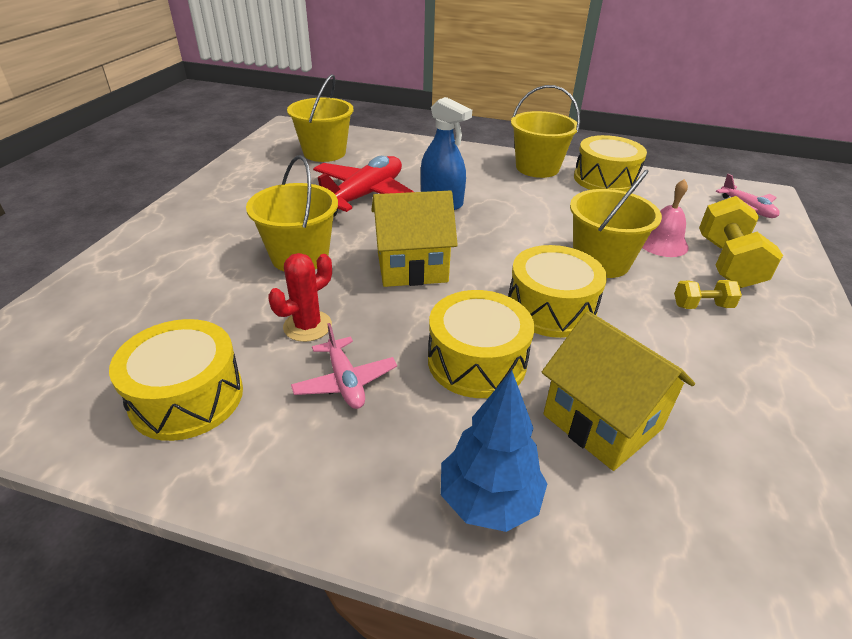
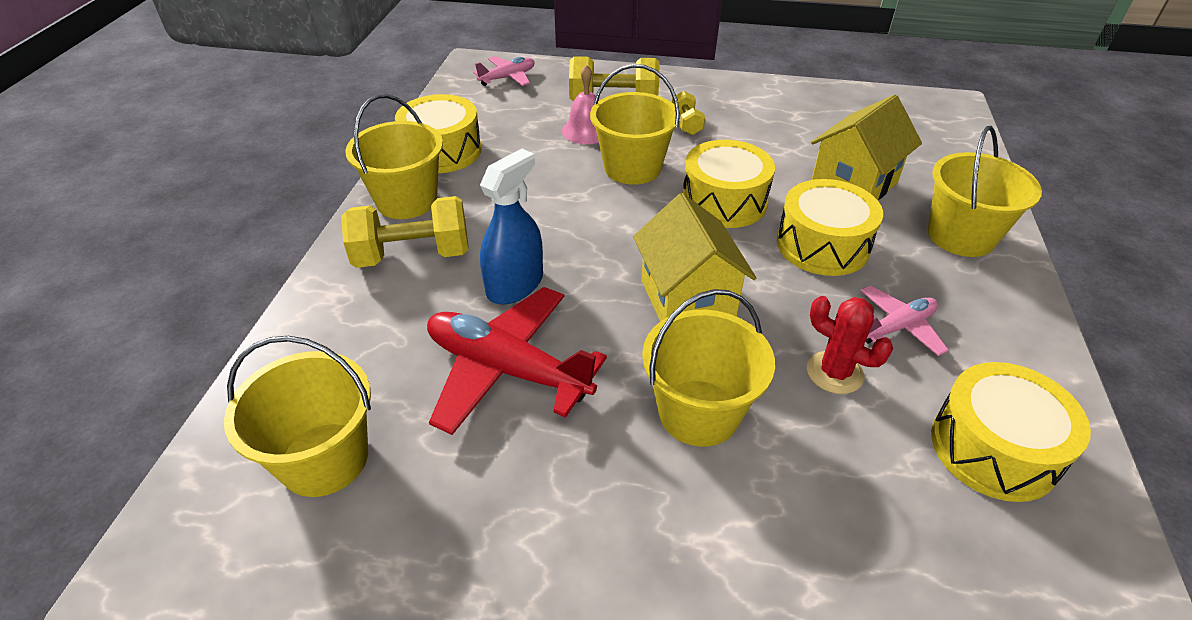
camera: 95 degrees left, 5 degrees up
blue tree [441,370,547,532] -> yellow bucket [928,126,1042,257]
none -> yellow dumbbell [341,196,469,268]

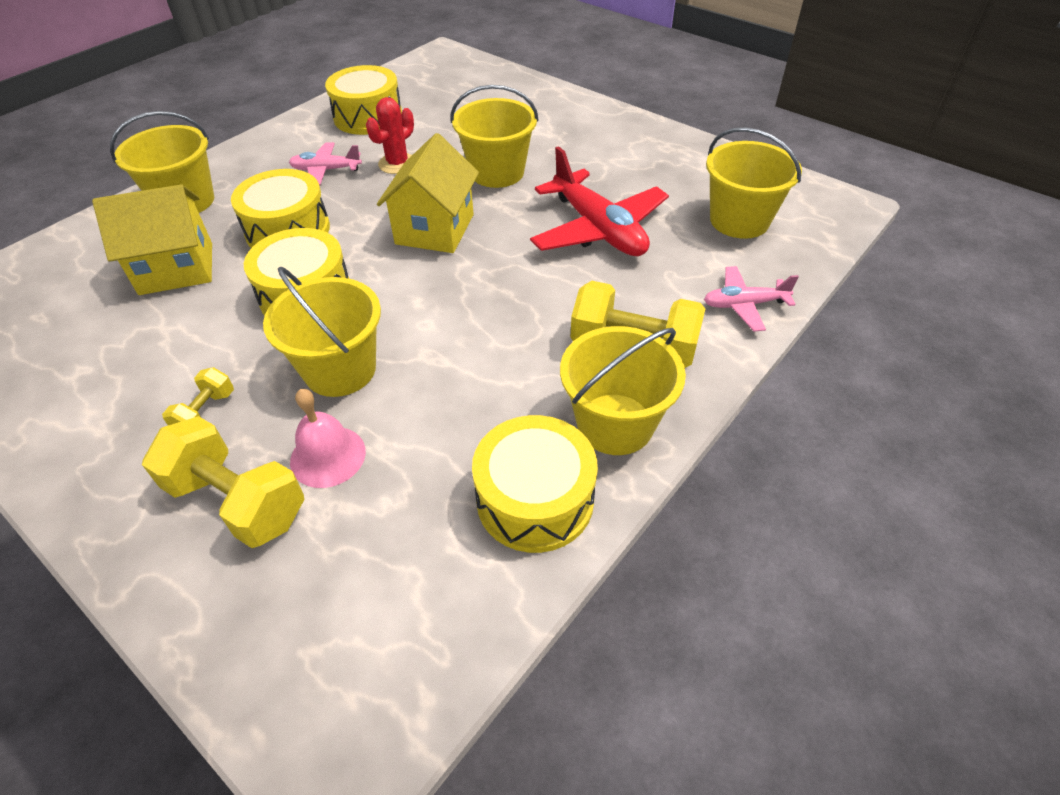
camera: 150 degrees left, 5 degrees up
pink plane [473,56,534,86] -> pink plane moved to [704,266,799,331]
blue spray bottle [480,149,543,305] -> none
red cactus [807,296,893,394] -> red cactus turned 60 degrees clockwise [366,97,414,174]

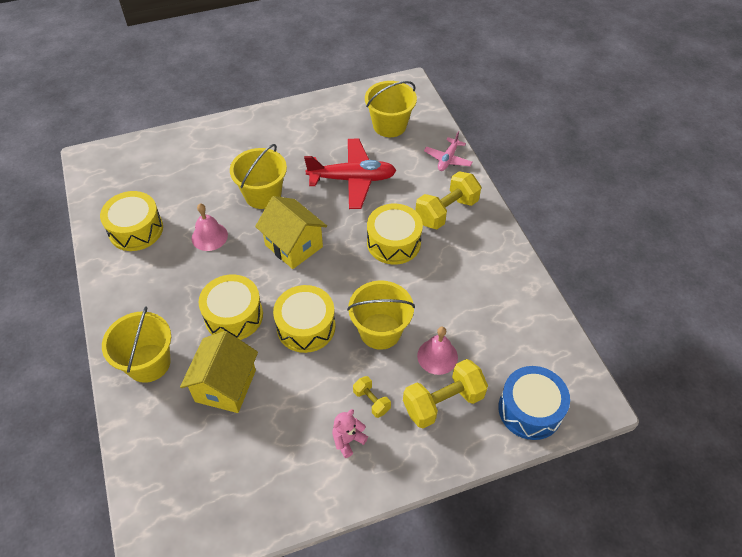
camera: 60 degrees left, 5 degrees up
pink plane [289,142,362,185] -> none
red cactus [366,97,414,174] -> pink bell [192,204,228,251]
yellow drum [472,415,598,553] -> yellow drum moved to [367,203,423,265]
yellow bucket [560,326,686,455] -> none
none -> pink teddy bear [332,409,368,458]
none -> blue drum [498,366,570,440]

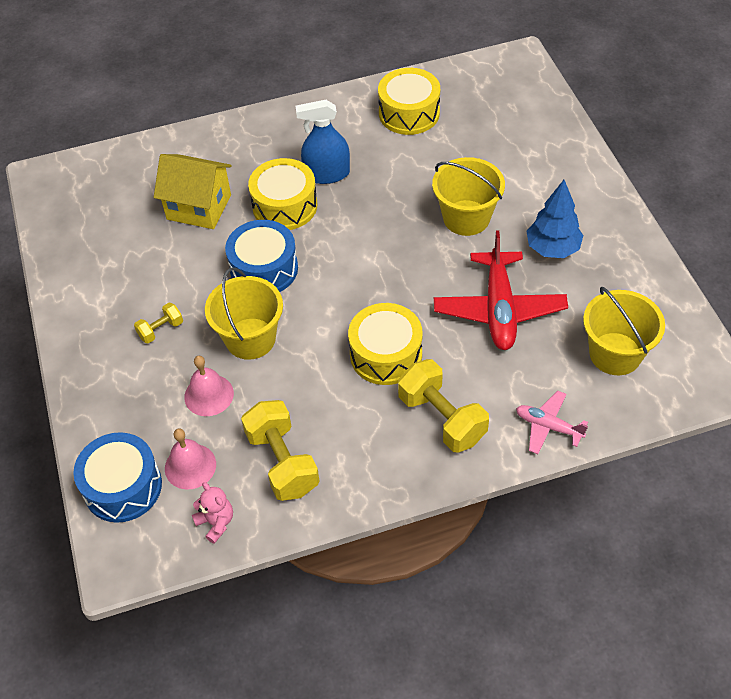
camera: 95 degrees right, 0 degrees up
yellow bucket [102,306,171,383] -> none
pink bell [192,204,228,251] -> pink bell moved to [165,428,216,490]
yellow house [255,196,327,269] -> none
yellow drum [273,285,336,353] -> blue drum [225,220,298,292]
pink teddy bear [332,409,368,458] -> pink teddy bear moved to [192,482,233,544]
yellow dumbbell [403,359,488,428] -> yellow dumbbell moved to [241,400,319,501]
none -> blue spray bottle [296,100,350,184]
none -> blue tree [527,180,584,258]

